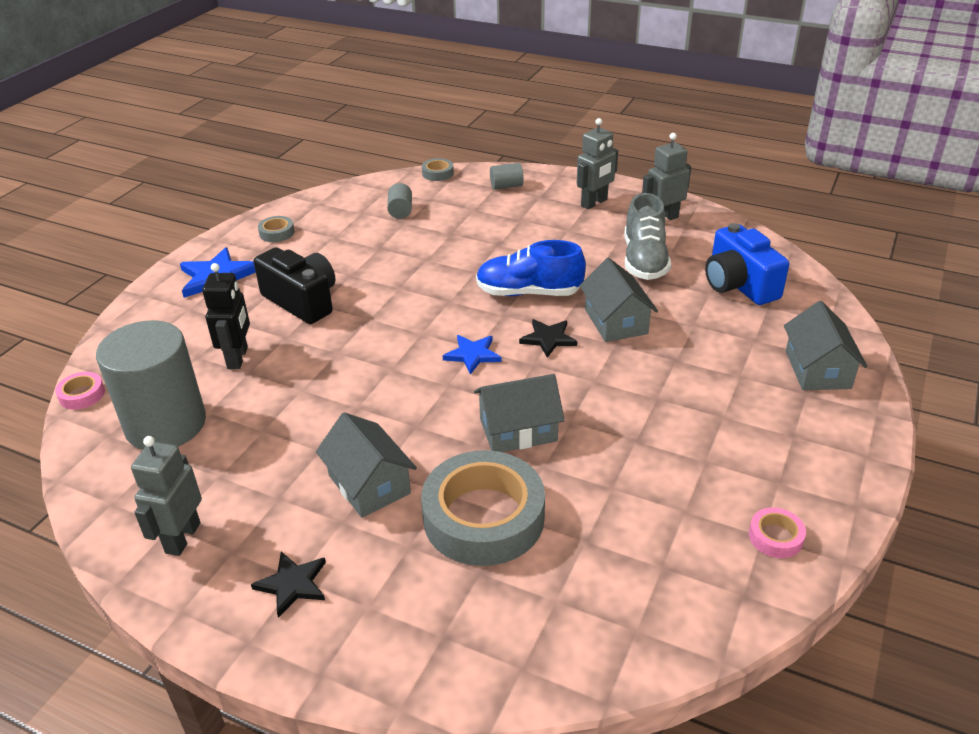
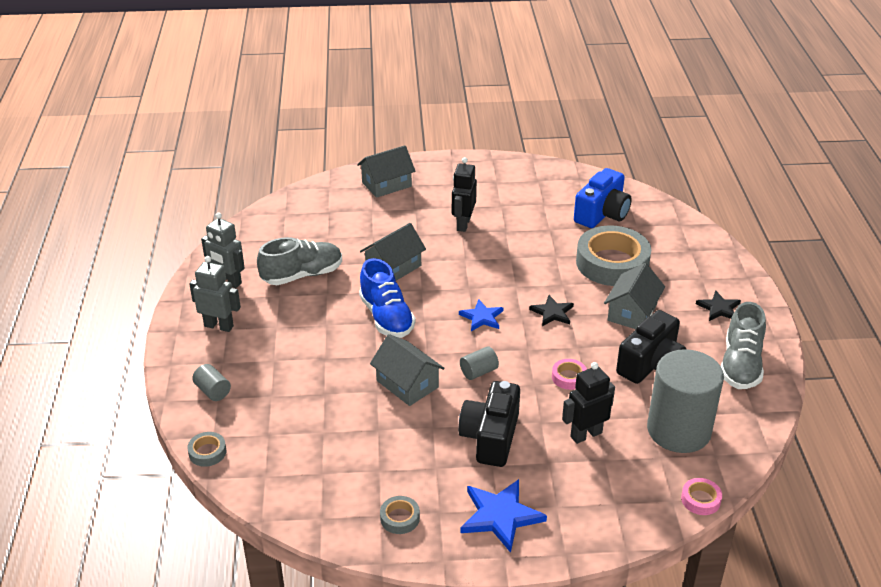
camera: 120 degrees left, 0 degrees up
grey robot [131,436,202,556] -> grey shoe [721,302,766,389]
grey cylinder [387,183,412,219] -> grey cylinder moved to [460,346,499,380]
grey house [474,374,565,452] -> grey house moved to [370,334,444,406]
black star [519,319,577,358] -> black star moved to [529,295,574,326]
blue camera [705,223,789,305] -> blue camera moved to [574,168,632,228]
pink tape [749,507,806,558] -> pink tape moved to [552,359,587,390]
none -> black robot [452,157,477,232]
none -> black camera [616,310,686,384]

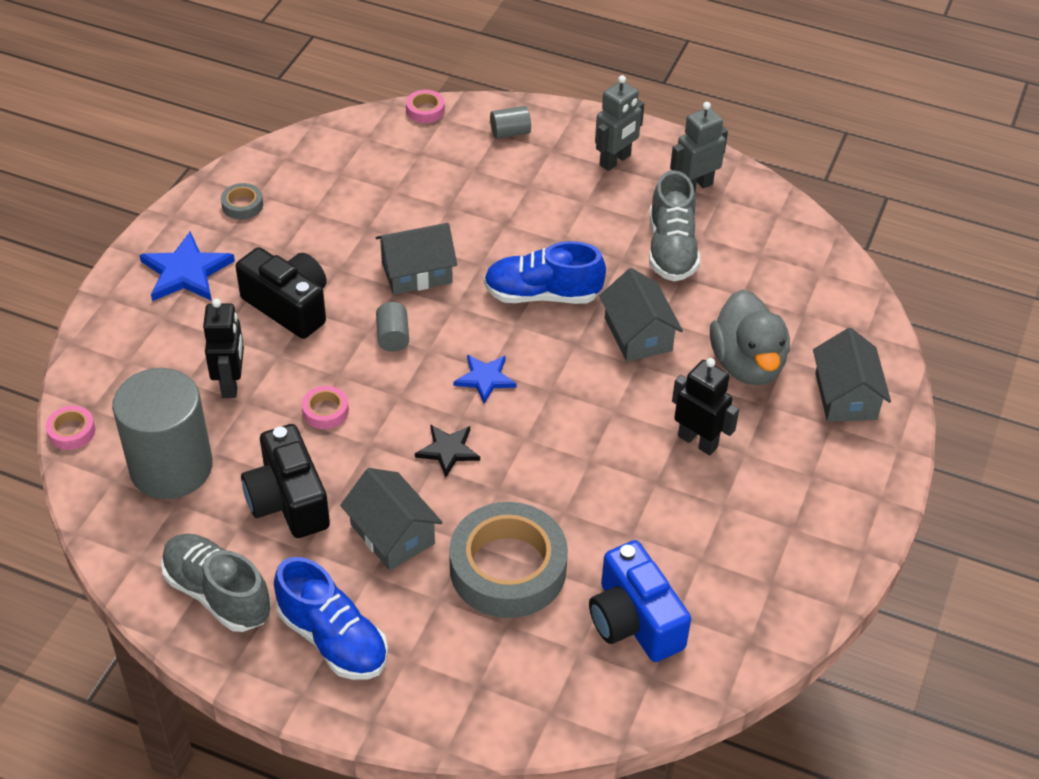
camera: 115 degrees right, 10 degrees up
grey tape [187,432,227,467] -> pink tape [406,90,445,123]
black star [696,290,741,321] -> blue shoe [274,557,388,680]
none -> grey duck [710,289,790,385]

